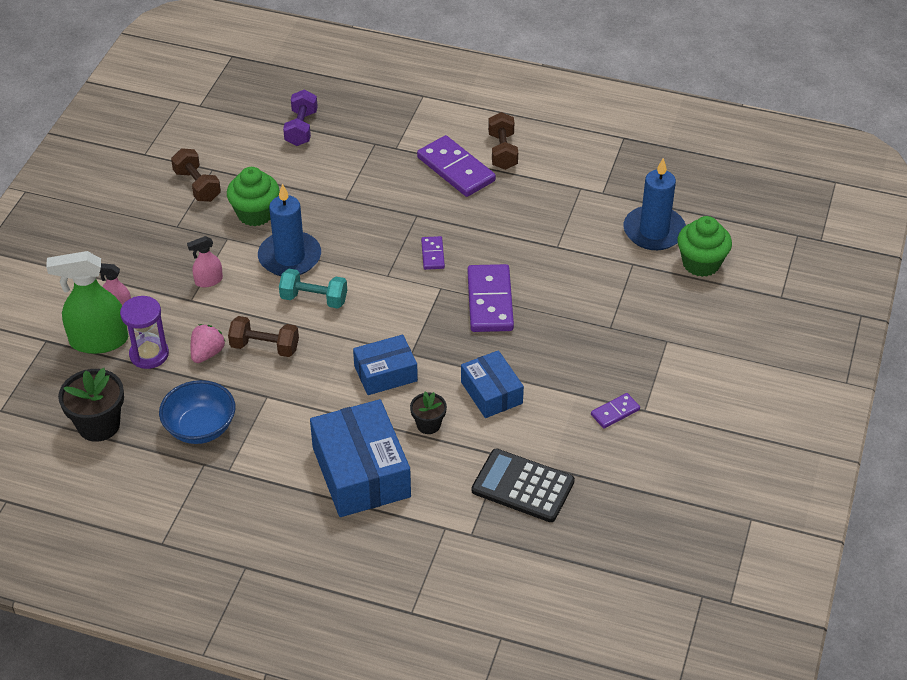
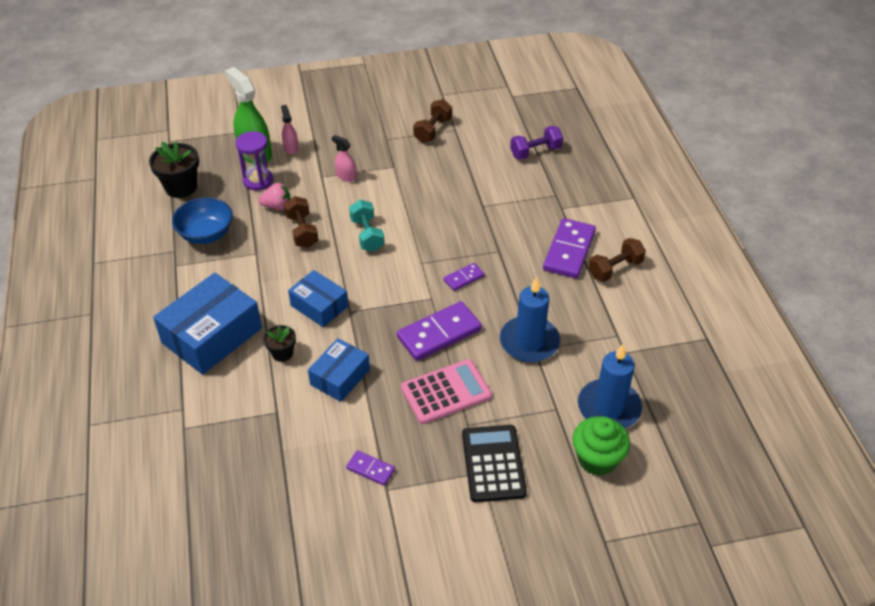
camera: 60 degrees right, 0 degrees up
green cupcake [227,167,279,226] -> none
blue candle [258,183,321,276] -> blue candle moved to [500,277,560,363]
black calculator [472,448,575,522] -> black calculator moved to [462,425,527,502]
none -> pink calculator [401,359,492,424]

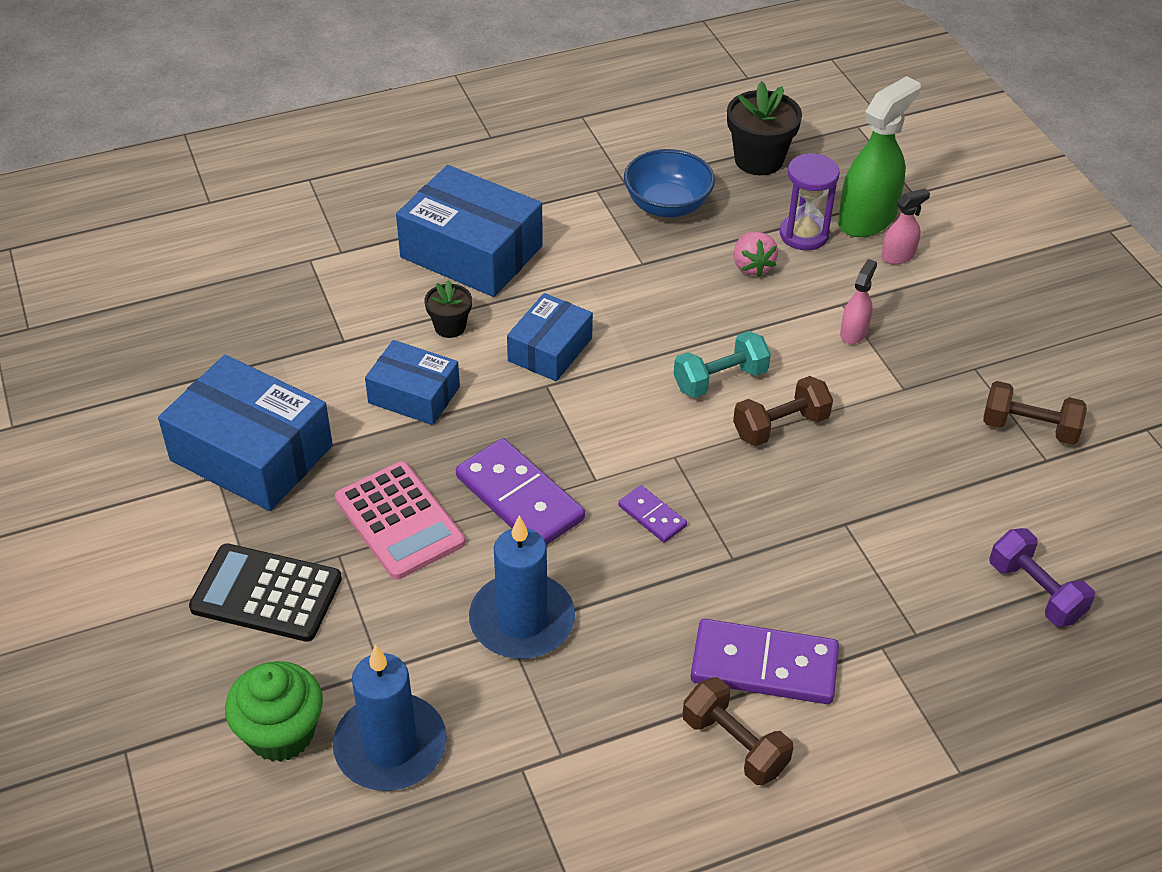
camera: 80 degrees right, 0 degrees up
brown dumbbell [284,196,319,248] -> brown dumbbell moved to [733,376,833,446]
purple domino [346,450,395,486] -> blue box [158,355,333,511]
black calculator [462,425,527,502] -> black calculator turned 150 degrees counterclockwise [189,543,342,642]

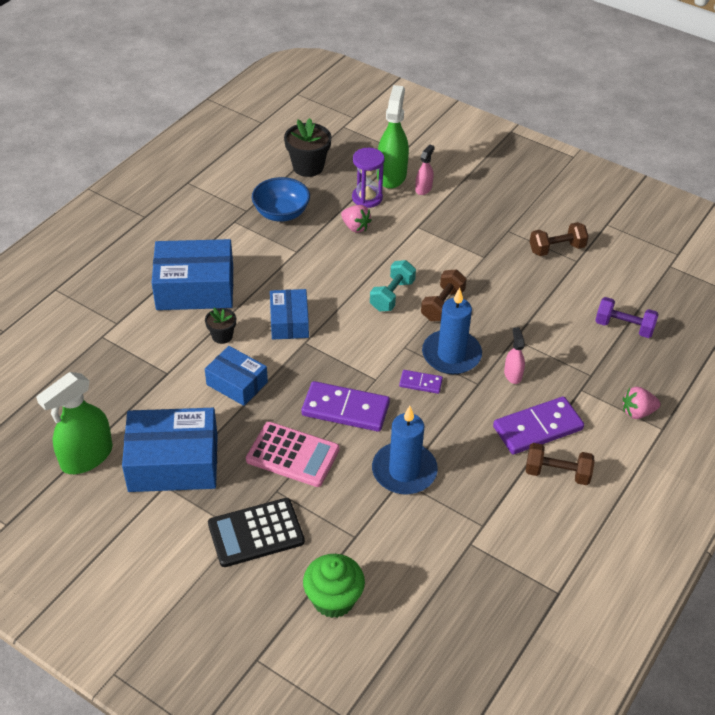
camera: 35 degrees left, 0 degrees up
blue candle [333,645,447,791] -> blue candle moved to [422,288,482,374]
blue box [365,340,460,425] -> blue box turned 45 degrees clockwise [205,346,268,406]
pink spray bottle [840,259,877,344] -> pink spray bottle moved to [504,327,525,384]
none -> green spray bottle [36,372,113,474]
none -> pink strawberry [623,387,660,419]

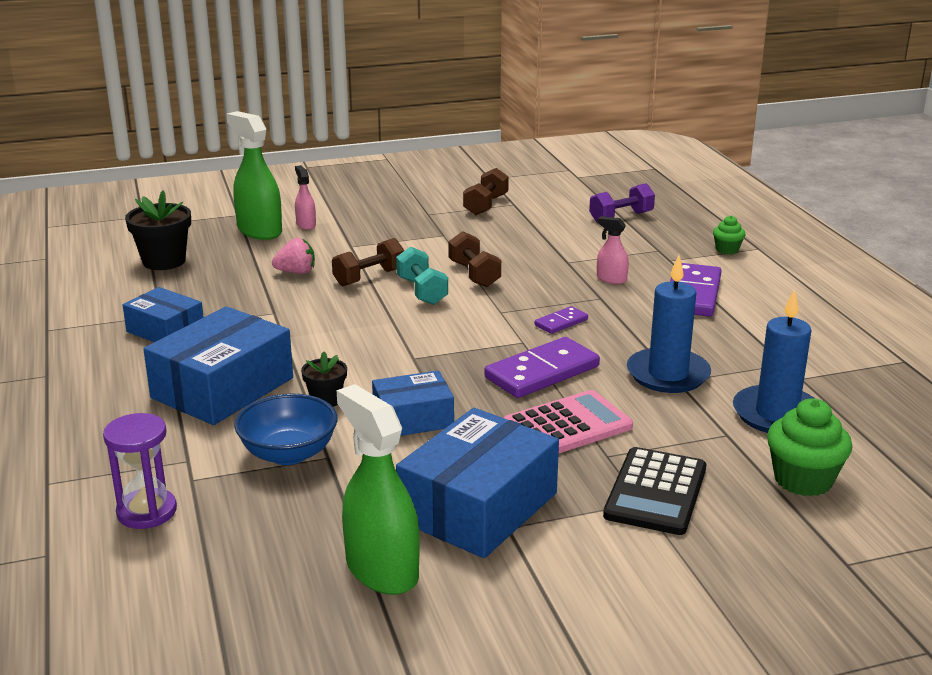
camera: 50 degrees left, 20 degrees down
green spray bottle [36,372,113,474] -> green spray bottle turned 150 degrees clockwise [337,384,420,595]
blue bowl [252,177,310,222] -> blue bowl moved to [234,394,338,465]
blue box [270,289,309,340] -> blue box moved to [123,287,204,342]
purple hourglass [352,148,384,208] -> purple hourglass moved to [103,413,177,529]
blue candle [422,288,482,374] -> blue candle moved to [733,289,815,433]
brown dumbbell [525,443,594,485] -> brown dumbbell moved to [332,238,405,286]
pink strawberry [623,387,660,419] -> green cupcake [713,216,745,254]

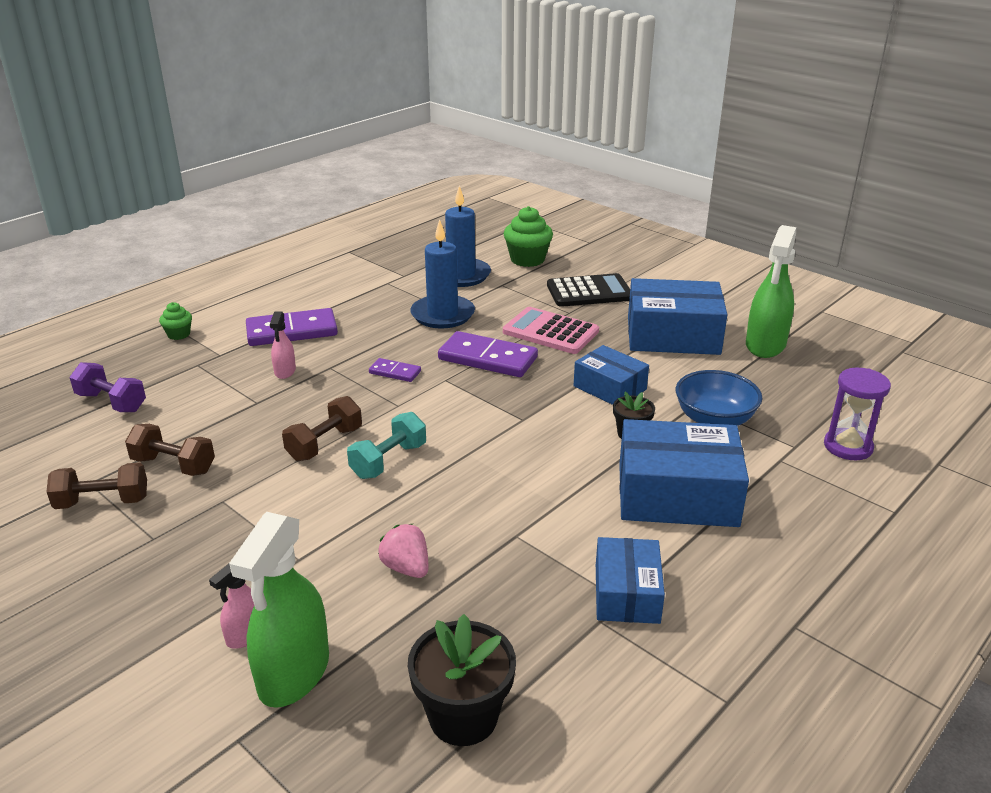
camera: 120 degrees left, 5 degrees up
brown dumbbell [332,238,405,286] -> brown dumbbell moved to [125,424,215,476]

